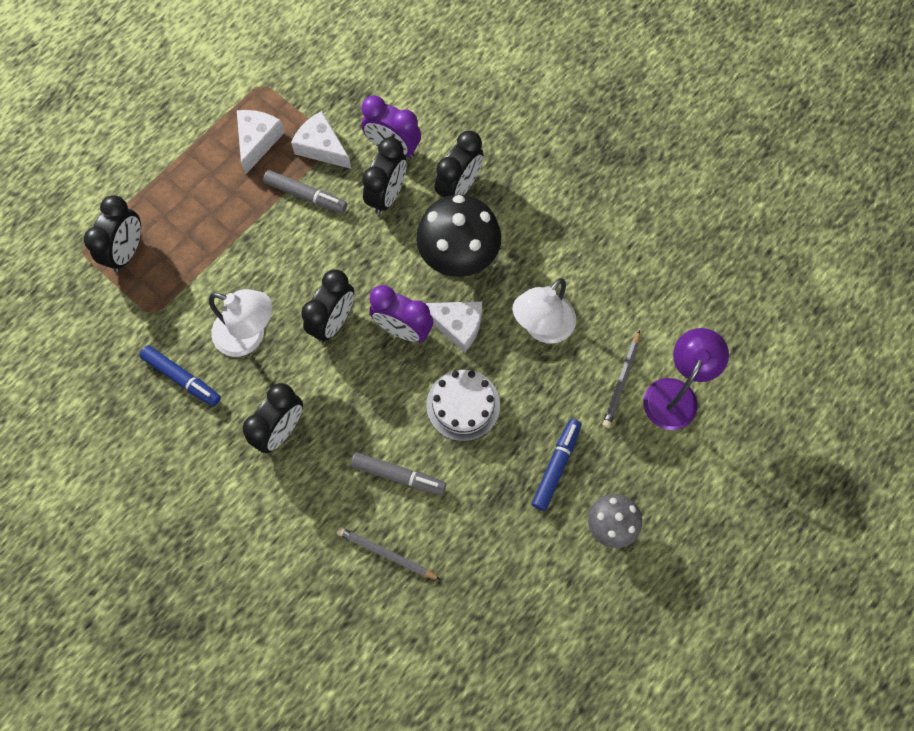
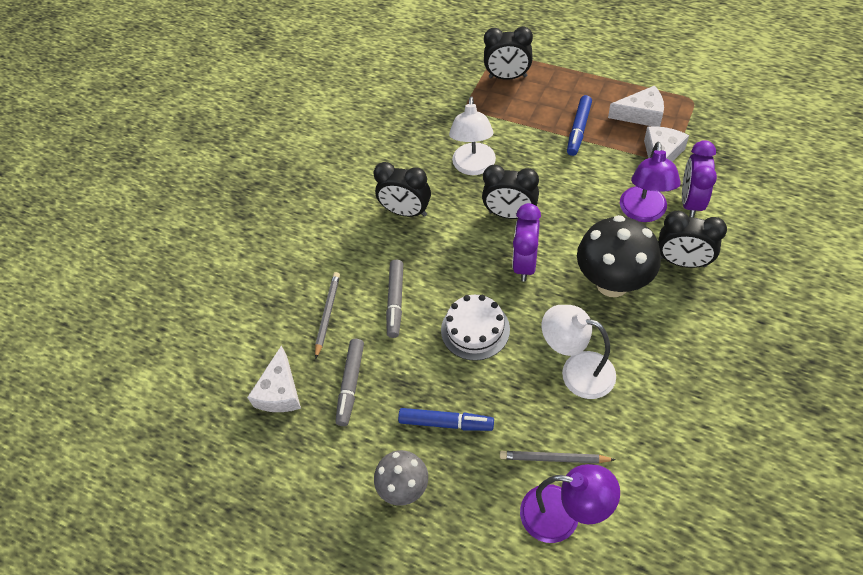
camera: 80 degrees right, 15 degrees down
blue marker [139,345,221,406] -> blue marker moved to [567,95,592,156]
grey marker [263,170,347,213] -> grey marker moved to [335,339,364,426]
black clock [362,137,407,215] -> purple lamp [620,142,681,222]
white cheese [425,301,482,353] -> white cheese moved to [247,346,301,412]

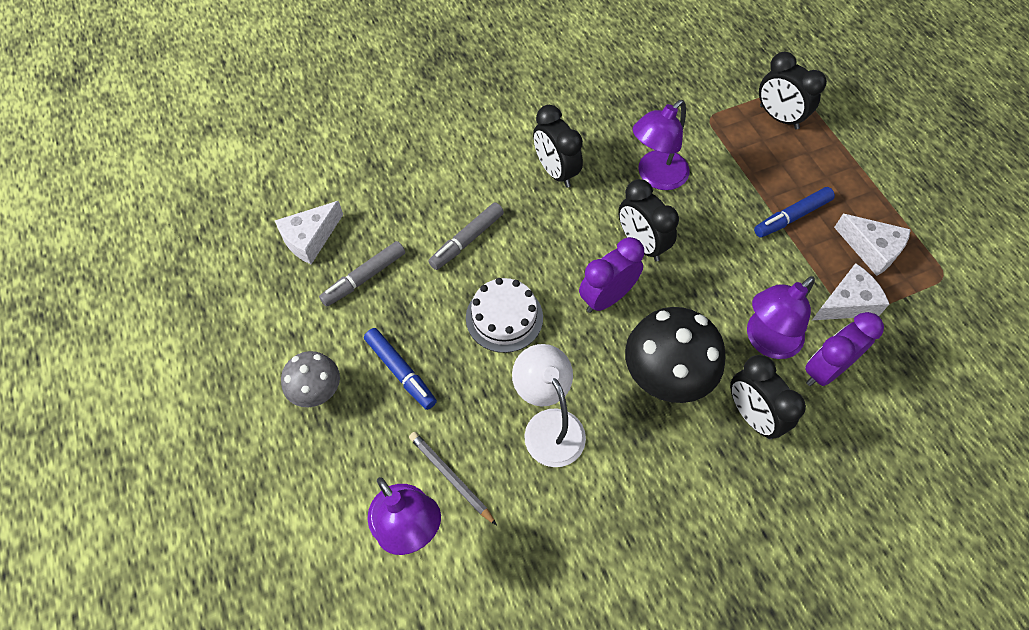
camera: 35 degrees right, 5 degrees up
grey pencil [315,272,340,359] -> none
white lamp [449,96,496,175] -> purple lamp [633,100,690,190]

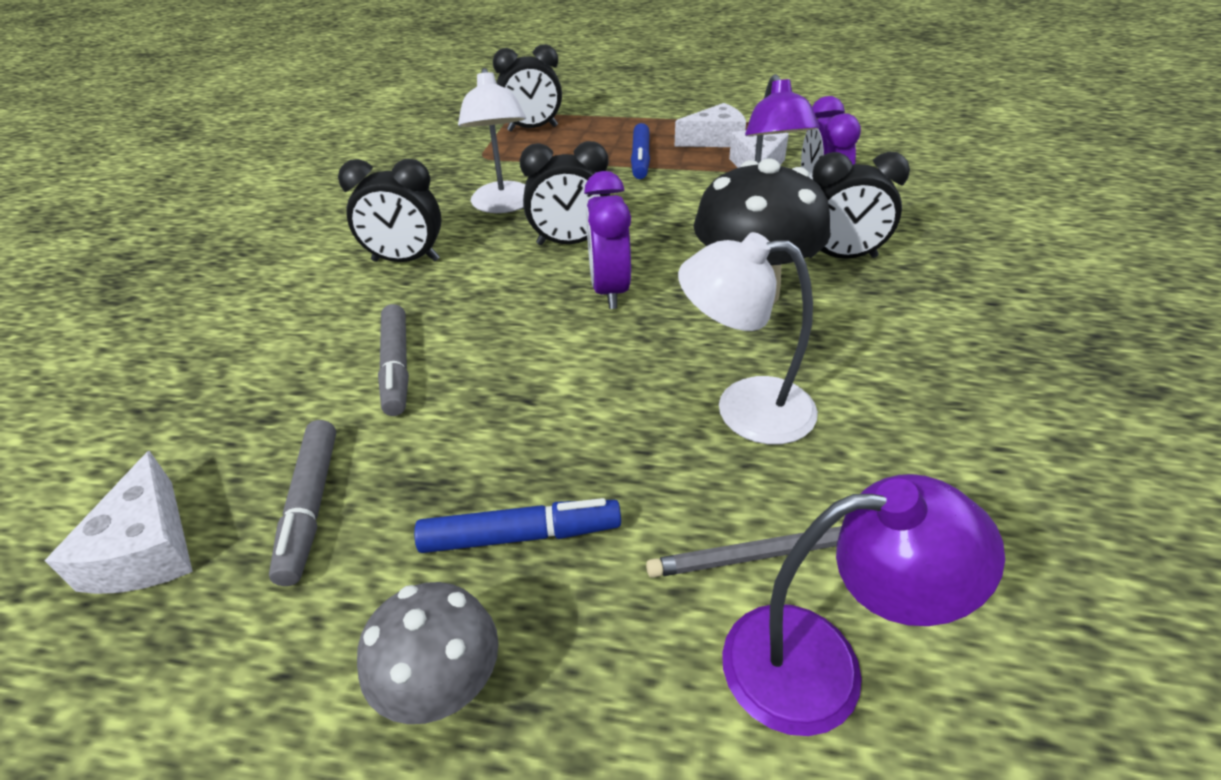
camera: 55 degrees left, 20 degrees down
white cake [466,278,543,353] -> none
purple lamp [633,100,690,190] -> white lamp [458,68,526,213]

